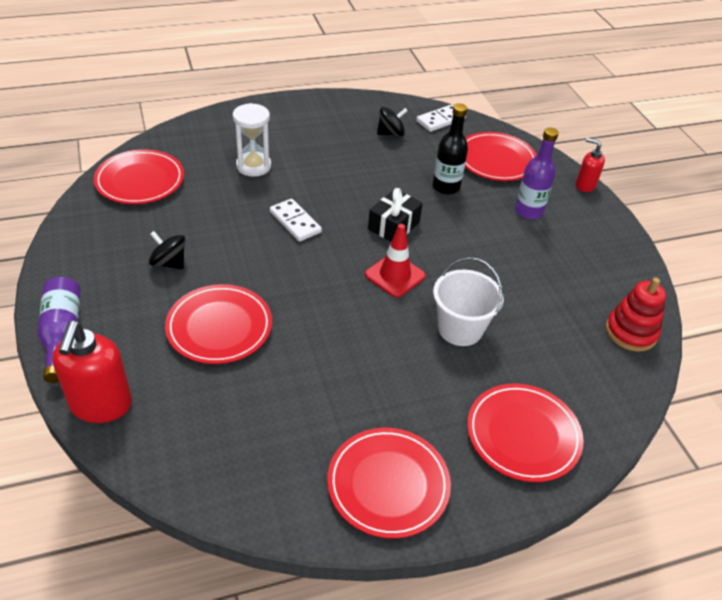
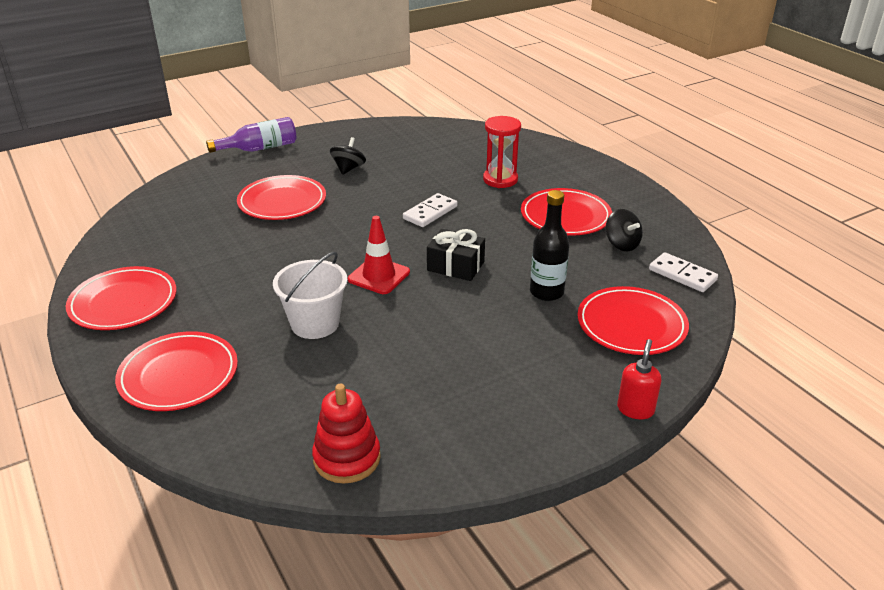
camera: 80 degrees right, 10 degrees down
red soap dispenser [52,321,132,423] -> none
red plate [94,150,184,204] -> red plate moved to [521,188,612,235]
white hourglass [232,103,271,177] -> red hourglass [483,116,521,188]
purple bottle [515,127,559,219] -> none

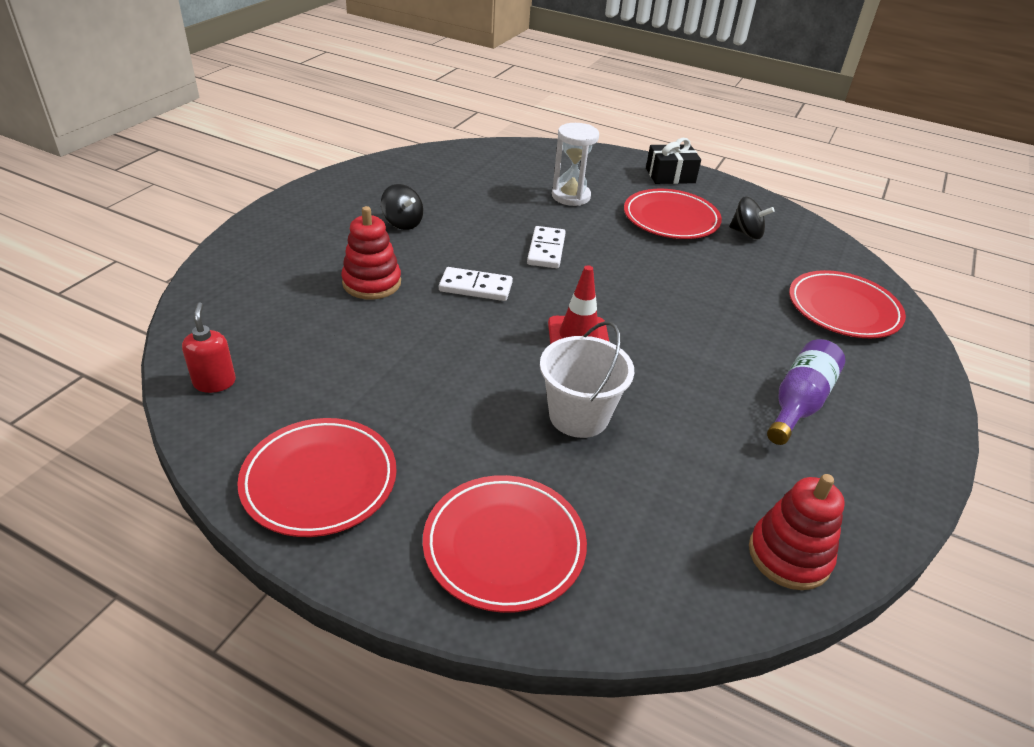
camera: 35 degrees left, 5 degrees up
purple bottle [206,117,296,153] -> purple bottle moved to [767,339,845,445]
red plate [237,175,326,220] -> red stacking toy [341,206,401,300]
black spinning top [330,137,366,175] -> black spinning top turned 150 degrees clockwise [381,184,423,230]
black gift [427,229,485,281] -> black gift moved to [646,138,701,184]
red hourglass [483,116,521,188] -> white hourglass [552,123,599,206]
black bottle [530,190,570,301] -> none
red soap dispenser [617,339,661,419] -> red soap dispenser moved to [182,303,236,393]
white domino [649,252,718,292] -> white domino moved to [439,267,513,301]

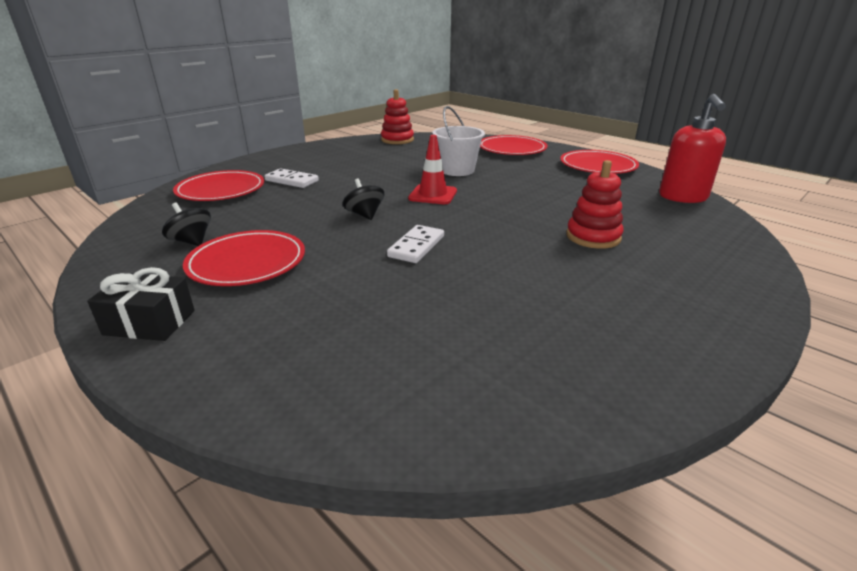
camera: 160 degrees left, 10 degrees down
red soap dispenser [182,303,236,393] -> red soap dispenser [659,94,726,203], size x1.77
black spinning top [381,184,423,230] -> black spinning top moved to [343,179,385,220]
white domino [439,267,513,301] -> white domino moved to [264,168,319,188]
white hourglass [552,123,599,206] -> none
purple bottle [767,339,845,445] -> none

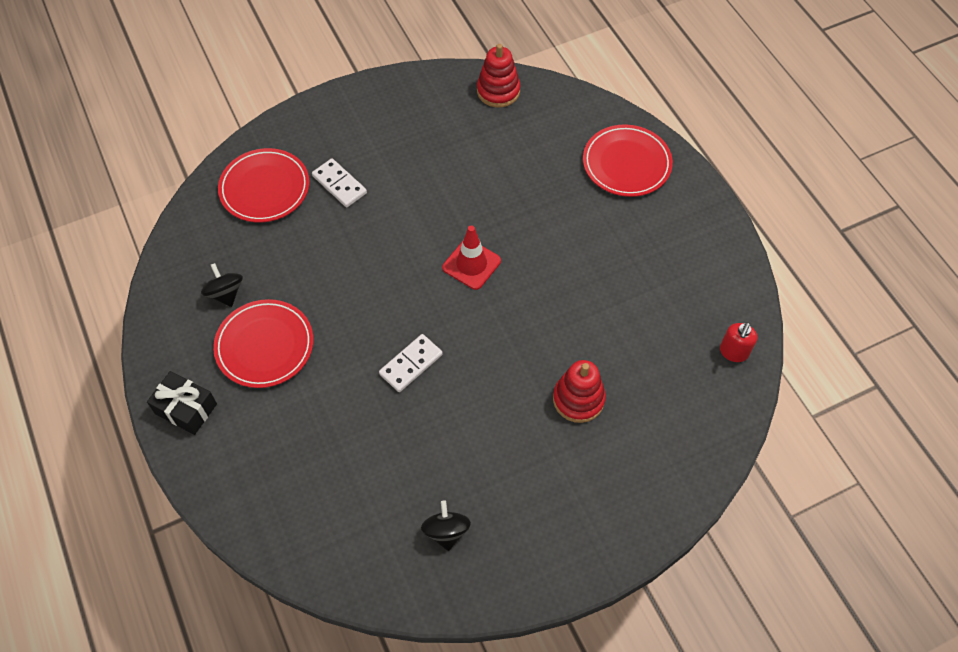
camera: 20 degrees right, 30 degrees up
black spinning top [343,179,385,220] -> black spinning top moved to [421,500,471,551]
white bucket [433,106,485,176] -> none
red plate [560,150,639,174] -> none
red soap dispenser [659,94,726,203] -> red soap dispenser [720,322,758,362], size x0.57

